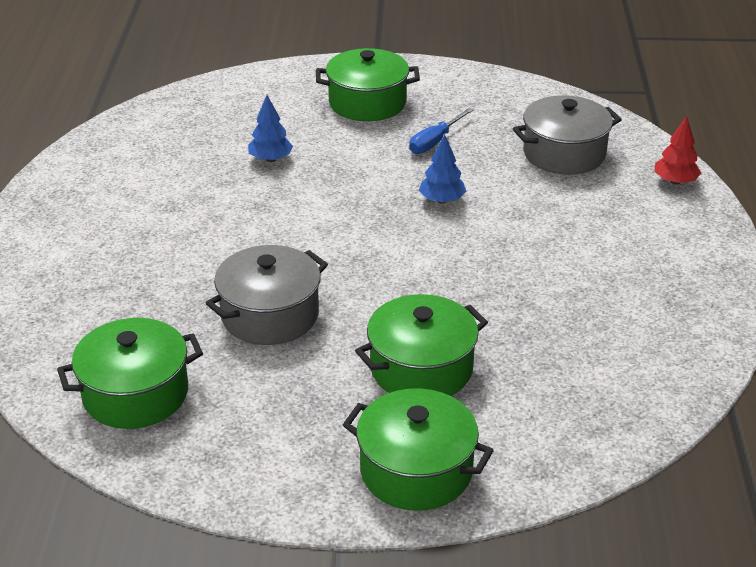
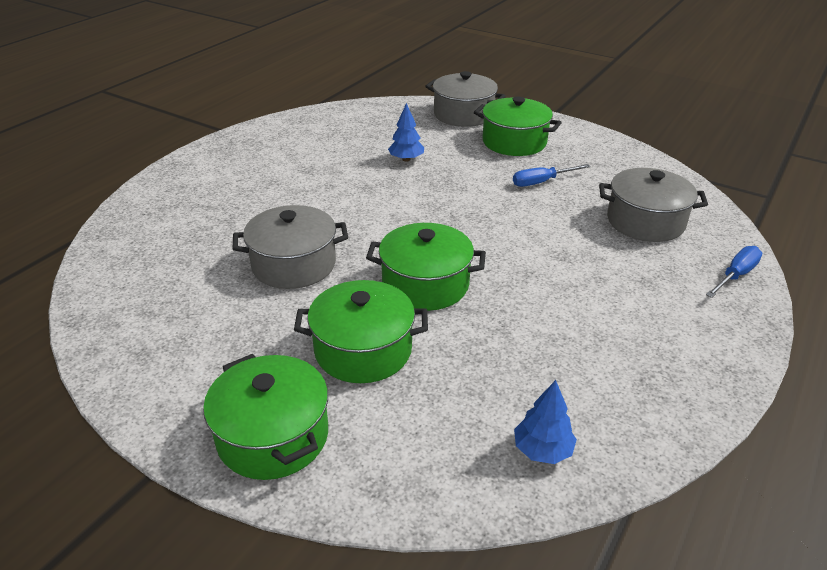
camera: 30 degrees right, 0 degrees up
green pot [57,318,203,429] -> green pot moved to [366,223,486,311]
blue tree [419,134,467,204] -> blue tree moved to [514,380,577,464]
red tree [654,116,701,185] -> blue screwdriver [706,246,762,298]
none -> grey pot [425,71,506,127]

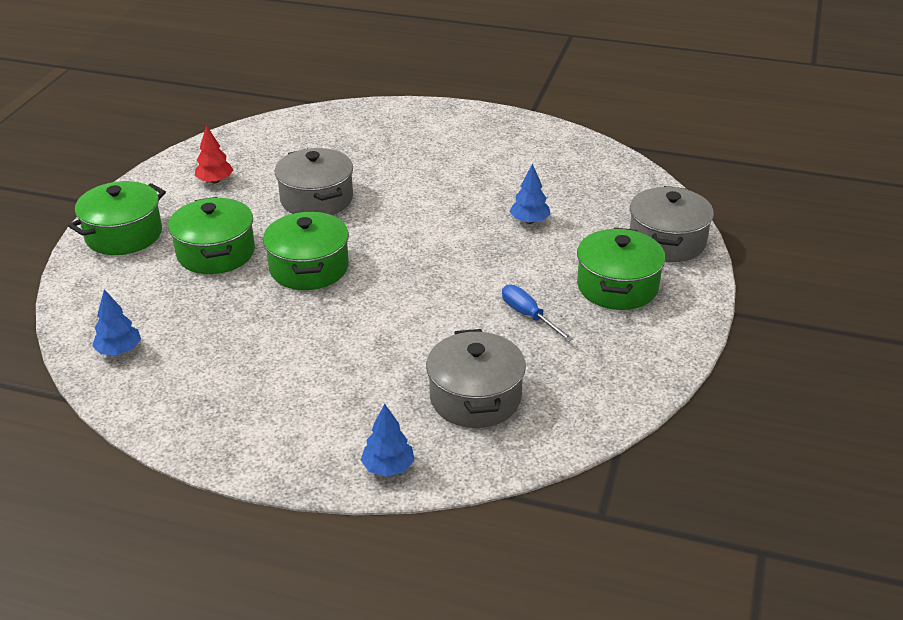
camera: 75 degrees right, 0 degrees up
blue screwdriver [706,246,762,298] -> blue tree [361,404,415,477]
none -> red tree [195,125,233,184]

